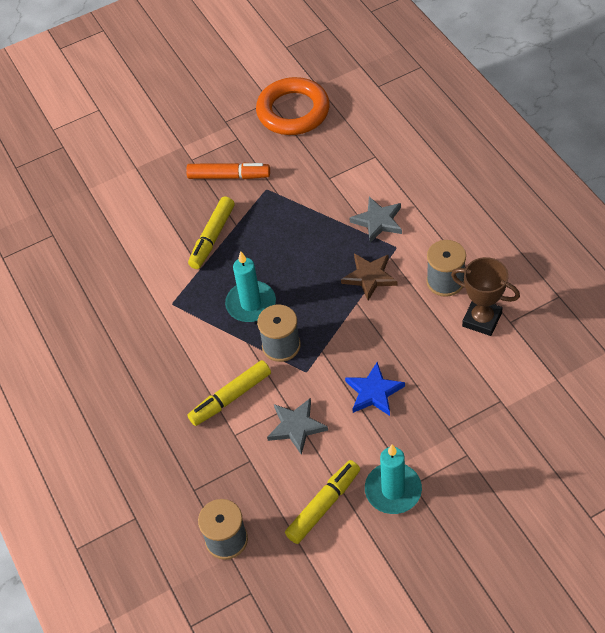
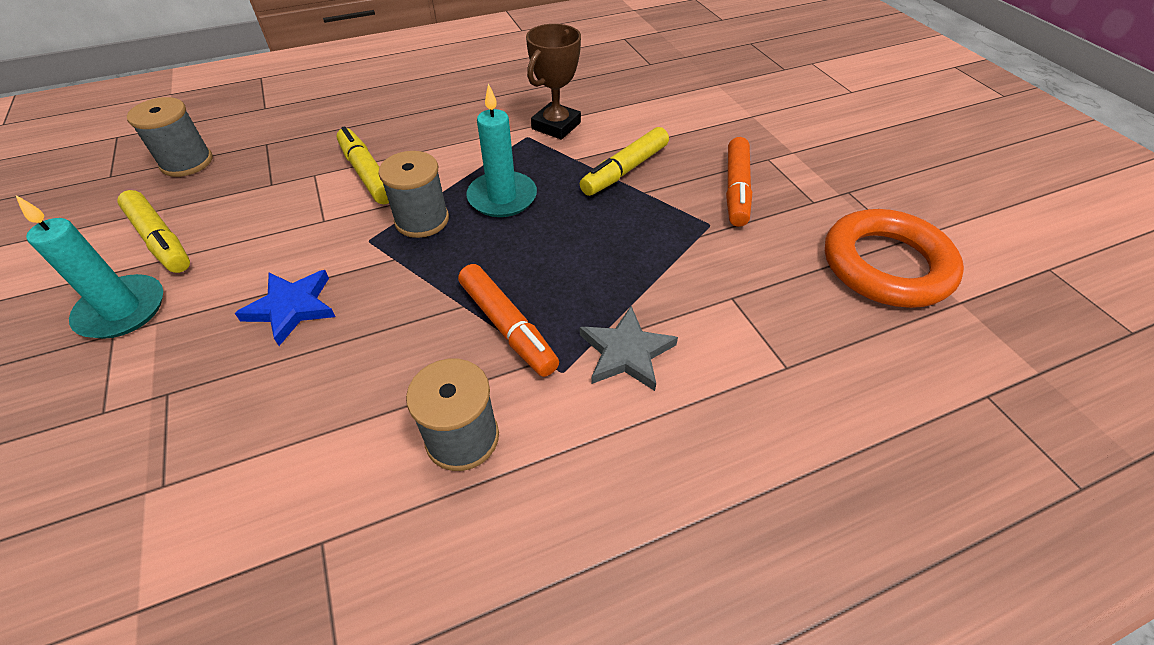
camera: 90 degrees right, 5 degrees down
yellow marker [188,196,235,269] -> yellow marker turned 75 degrees counterclockwise [580,127,669,196]
grey star [267,398,328,455] -> none
brown star [341,253,398,301] -> orange marker [458,264,559,377]
brown trophy [451,257,520,336] -> brown trophy moved to [526,24,581,140]

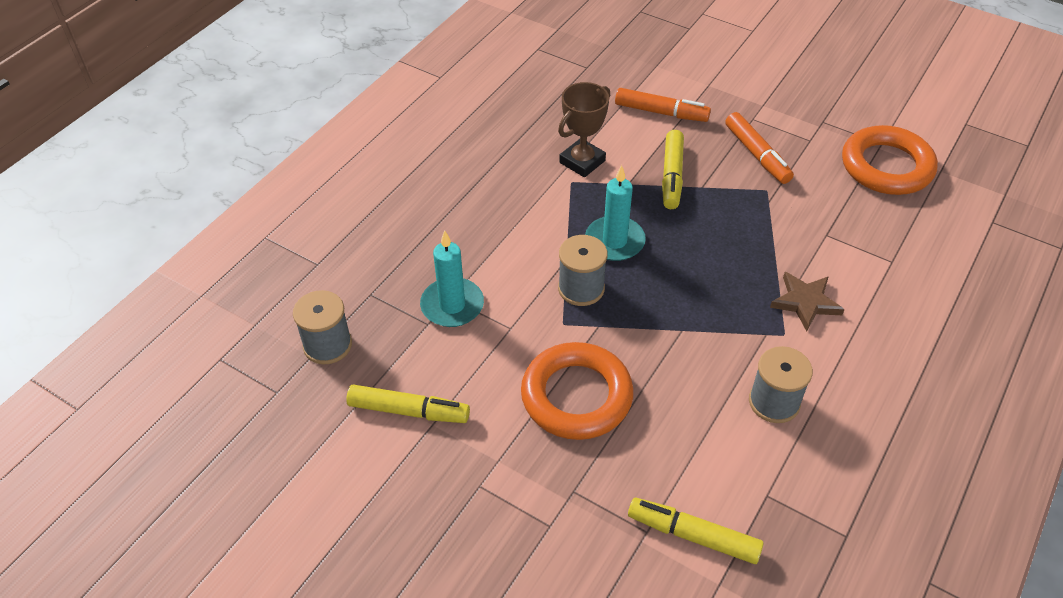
camera: 35 degrees left, 0 degrees up
turquoise candle [16,195,163,339] -> turquoise candle moved to [420,230,484,327]
blue star [235,270,335,346] -> orange ring [521,342,634,440]
yellow marker [337,126,389,204] -> yellow marker moved to [628,498,764,564]
orange marker [458,264,559,377] -> orange marker moved to [615,88,711,122]
brown trophy [526,24,581,140] -> brown trophy turned 45 degrees clockwise [558,82,610,177]
grey star [580,306,678,391] -> brown star [770,272,845,331]

